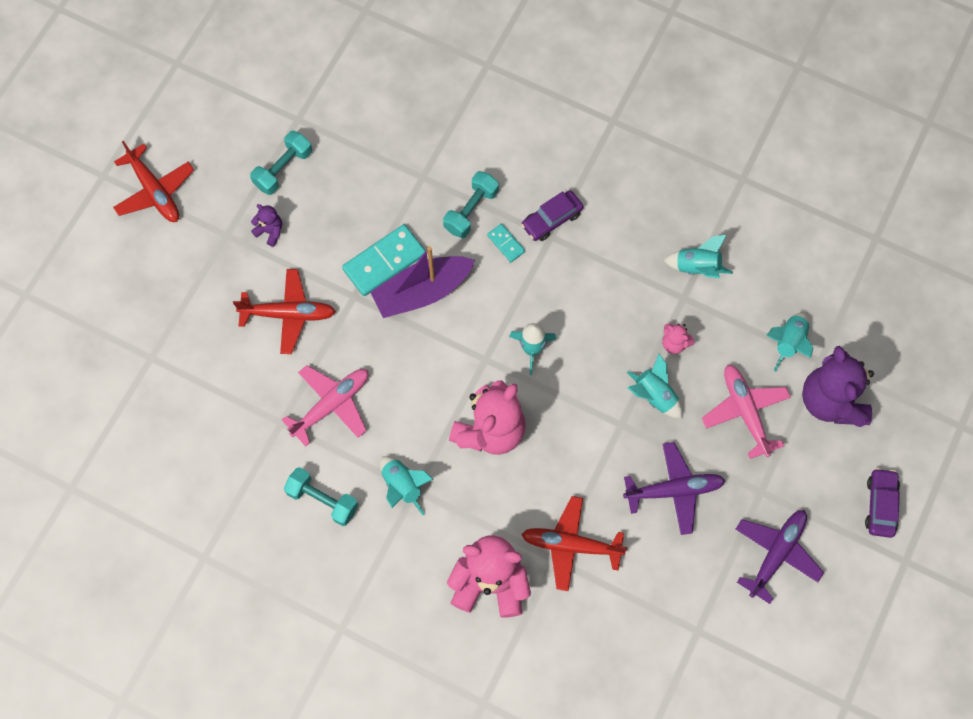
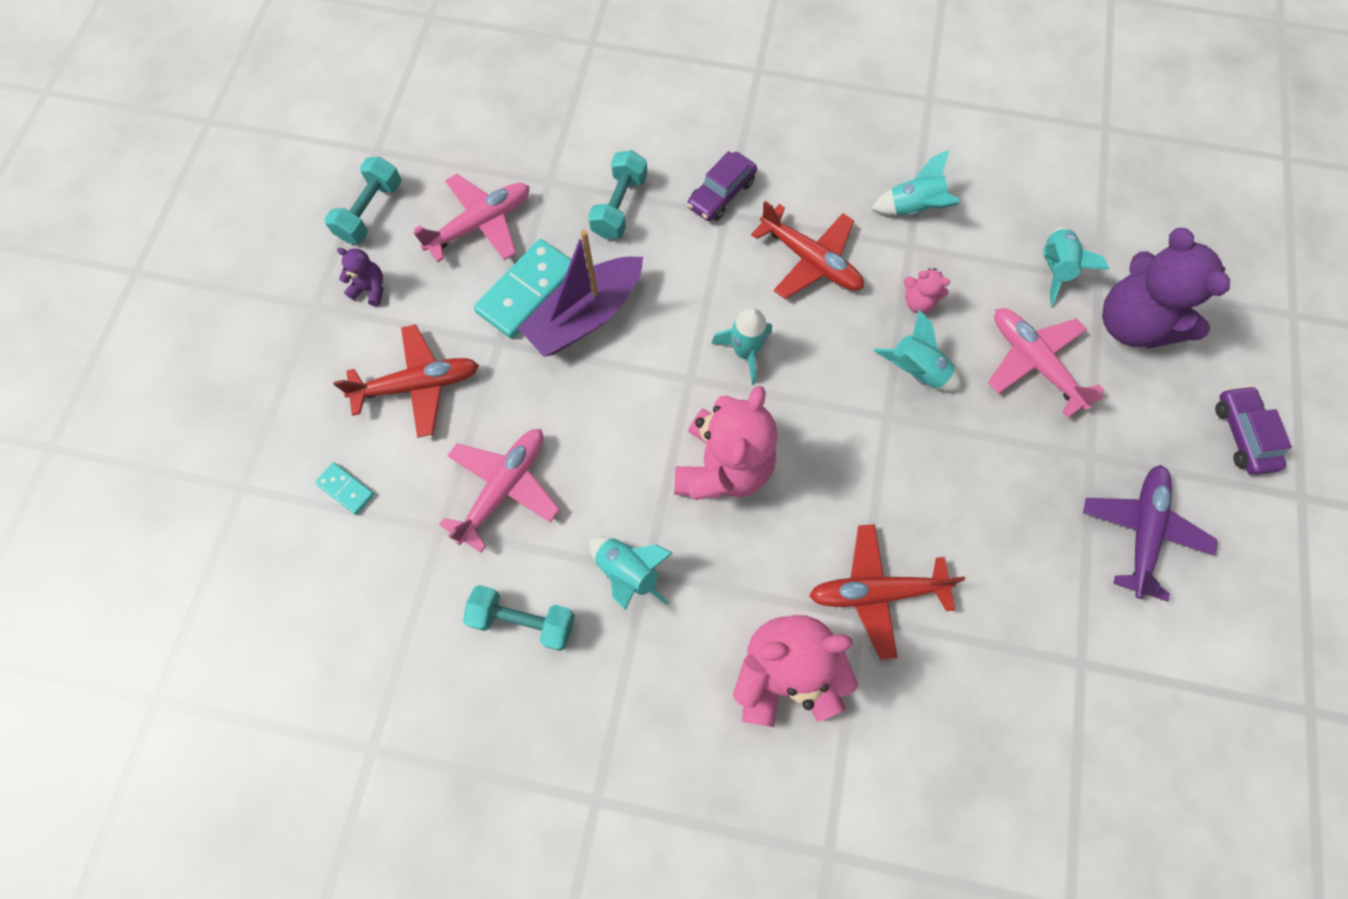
camera: 15 degrees left, 0 degrees up
red plane [113,141,194,222] -> red plane moved to [751,201,864,299]
turquoise domino [487,224,525,262] -> turquoise domino moved to [315,462,374,515]
purple plane [623,442,725,535] -> none
none -> pink plane [413,174,530,262]

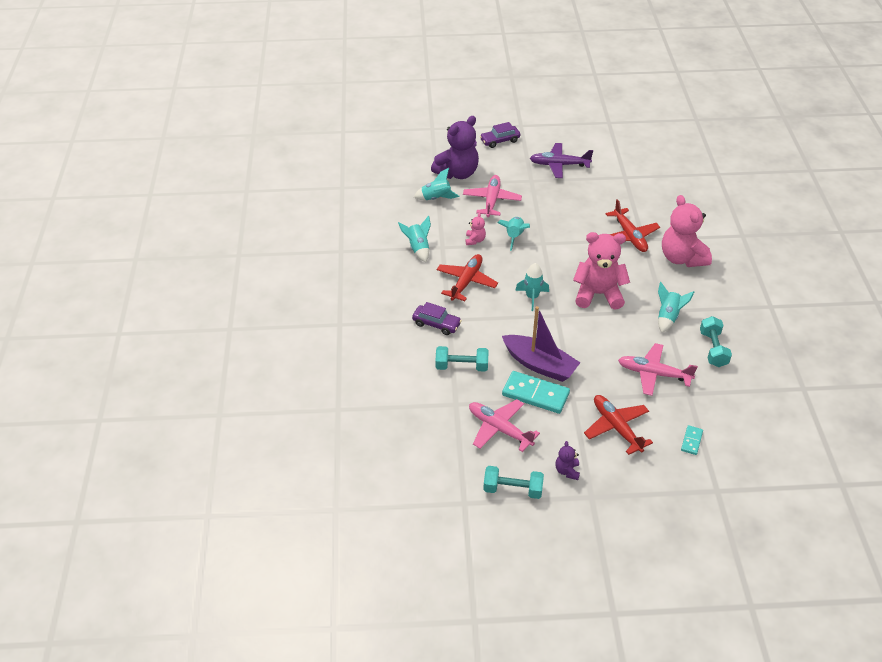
camera: 105 degrees left, 25 degrees down
pink plane [988,308,1105,417] -> pink plane turned 150 degrees clockwise [463,175,522,217]

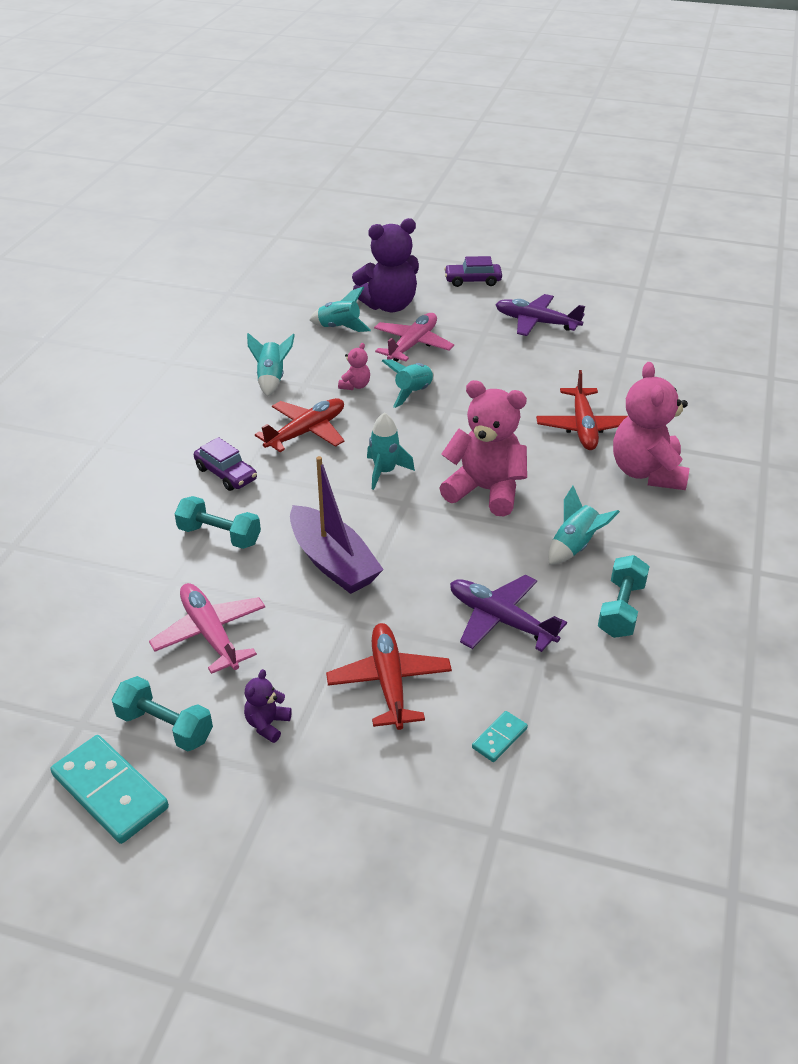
camera: 20 degrees right, 5 degrees down
turquoise domino [502,371,570,414] -> turquoise domino moved to [50,735,169,844]
pink plane [618,343,698,396] -> purple plane [450,575,567,652]

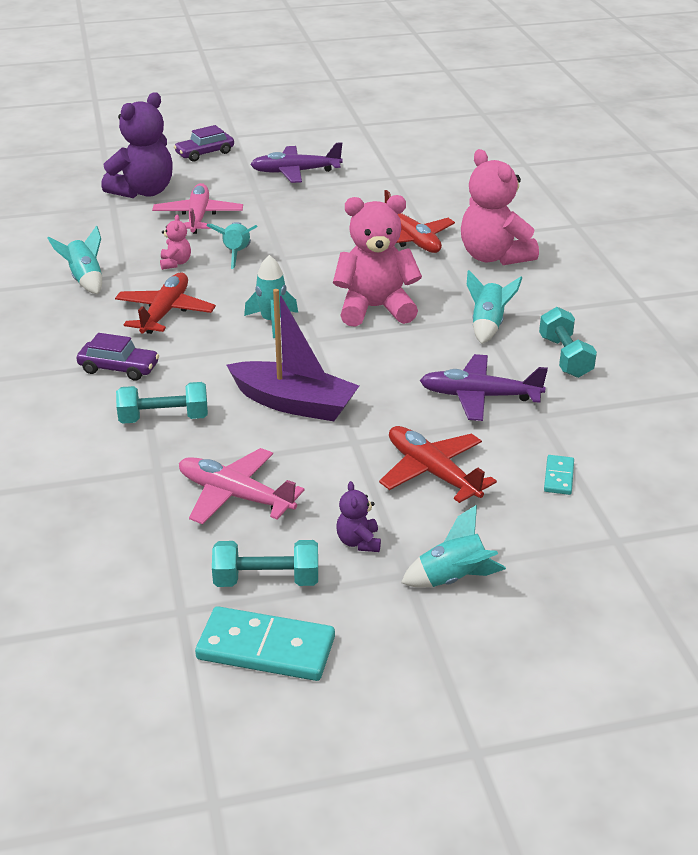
camera: 30 degrees left, 5 degrees down
turquoise rocket [310,286,371,332] -> turquoise rocket moved to [401,505,506,588]

